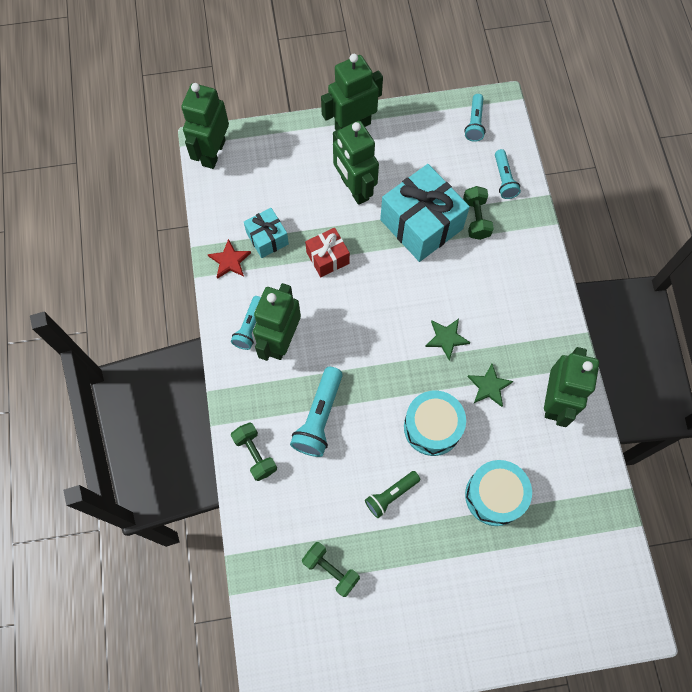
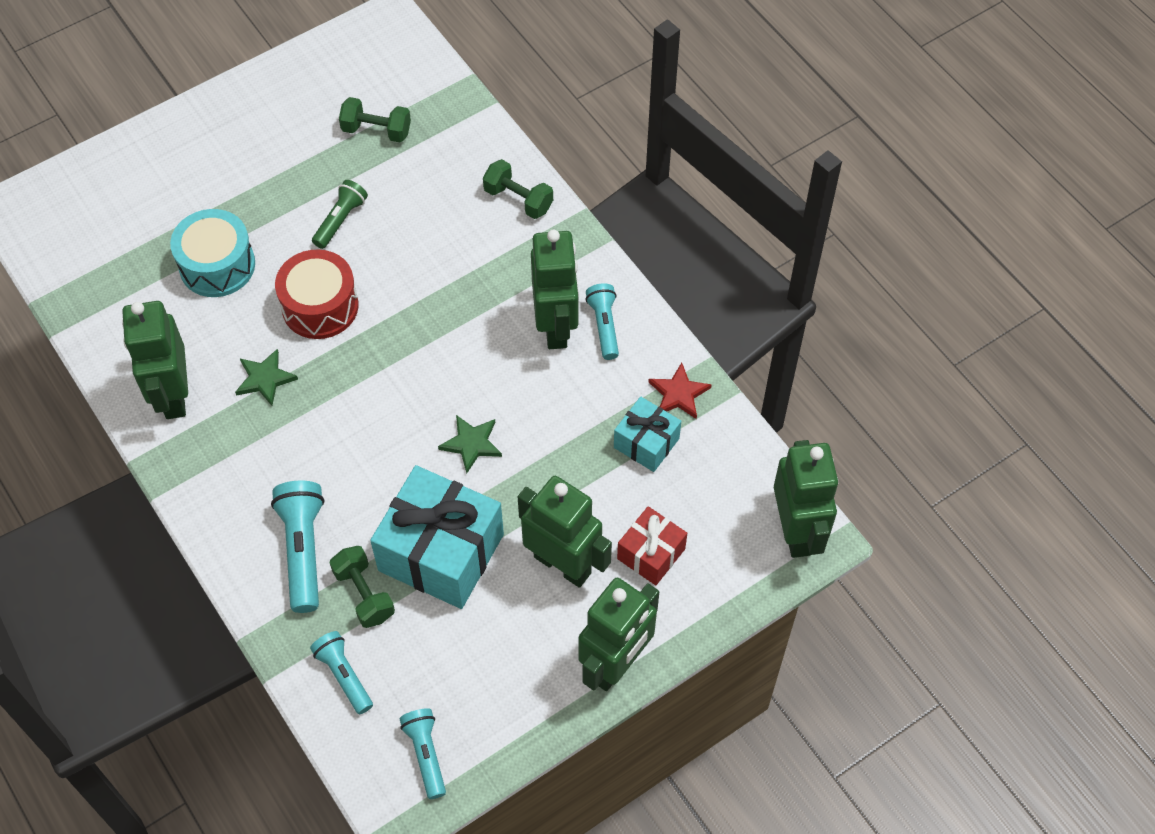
camera: 155 degrees right, 10 degrees down
turquoise flashlight [290,367,343,457] -> turquoise flashlight moved to [271,481,324,613]
red gift [305,228,350,277] -> red gift moved to [617,506,687,585]
turquoise drum [404,391,466,456] -> red drum [275,249,358,339]
green star [425,319,470,360] -> green star moved to [438,415,502,473]

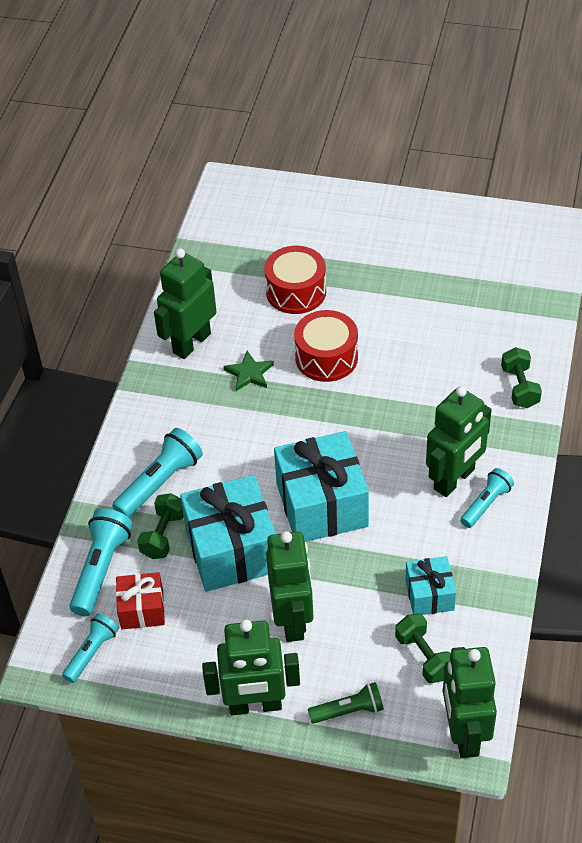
camera: 50 degrees right, 10 degrees down
turquoise drum [170,209,255,297] -> red drum [264,246,326,314]
turquoise flashlight [310,631,373,714] -> turquoise flashlight [69,508,133,617], size x1.57
green flashlight [312,180,368,249] -> green flashlight moved to [308,682,384,724]
green dumbbell [339,97,411,142] -> green dumbbell moved to [395,613,451,683]
green star [438,415,502,473] -> turquoise gift [274,431,369,542]
red gift [617,506,687,585] -> red gift moved to [116,572,165,630]
red star [648,363,712,419] -> none
green robot [774,440,839,558] -> green robot turned 135 degrees clockwise [443,647,497,758]

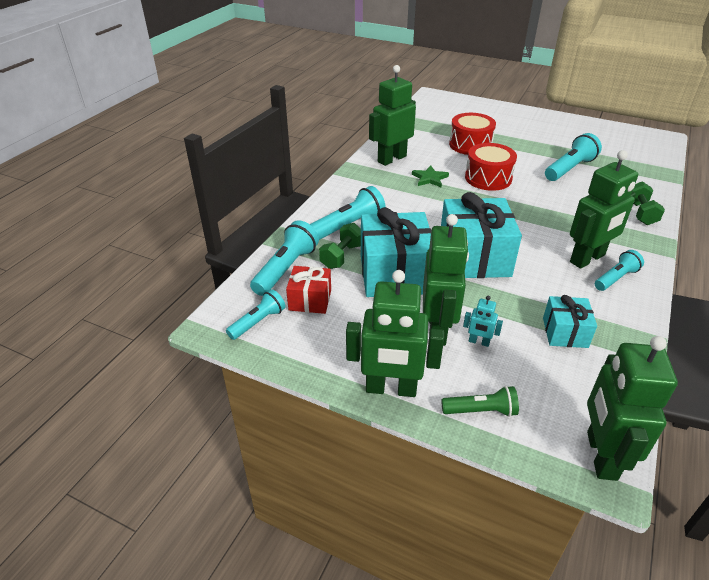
camera: 10 degrees right, 10 degrees down
green dumbbell [395,613,451,683] -> none
none -> turquoise robot [463,296,503,347]
none -> turquoise flashlight [545,133,602,181]

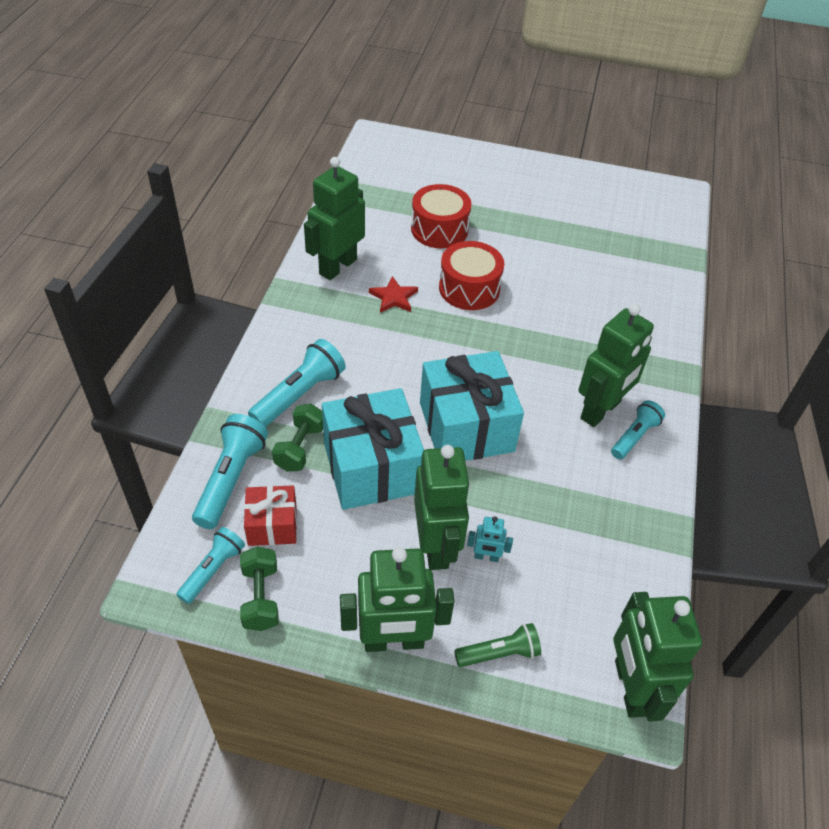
camera: 15 degrees left, 10 degrees up
green star [412,166,449,187] -> red star [369,276,418,313]
turquoise gift [543,295,597,348] -> none
turquoise flashlight [545,133,602,181] -> none
green dumbbell [632,181,665,225] -> green dumbbell moved to [240,547,279,631]

